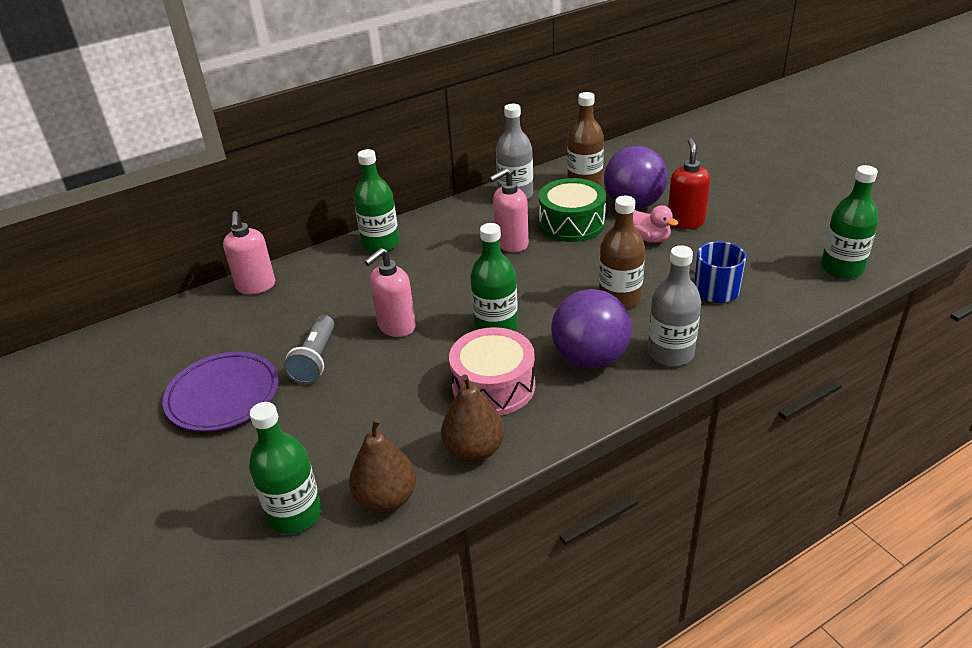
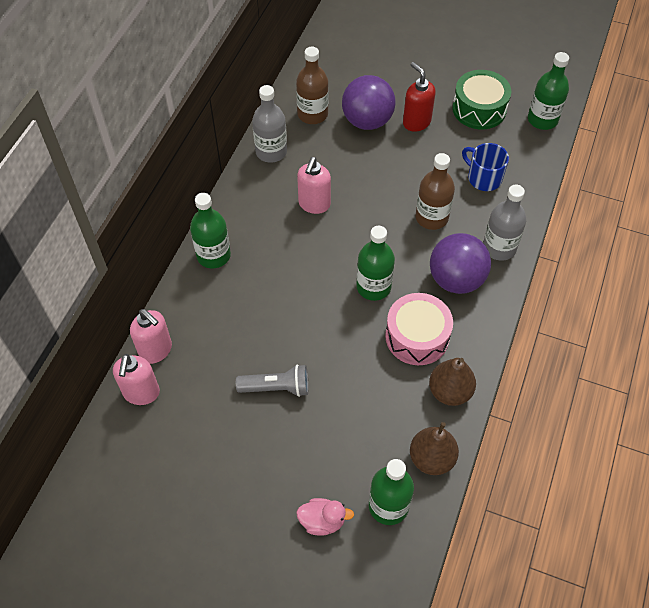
camera: 40 degrees left, 20 degrees up
purple plate [163,352,279,432] -> none
grey flashlight [284,315,335,384] -> grey flashlight turned 60 degrees counterclockwise [236,364,309,397]
pink soap dispenser [364,248,416,337] -> pink soap dispenser moved to [113,354,160,405]
green drum [539,178,606,242] -> green drum moved to [452,70,511,129]
pink duck [633,205,679,243] -> pink duck moved to [296,498,354,536]

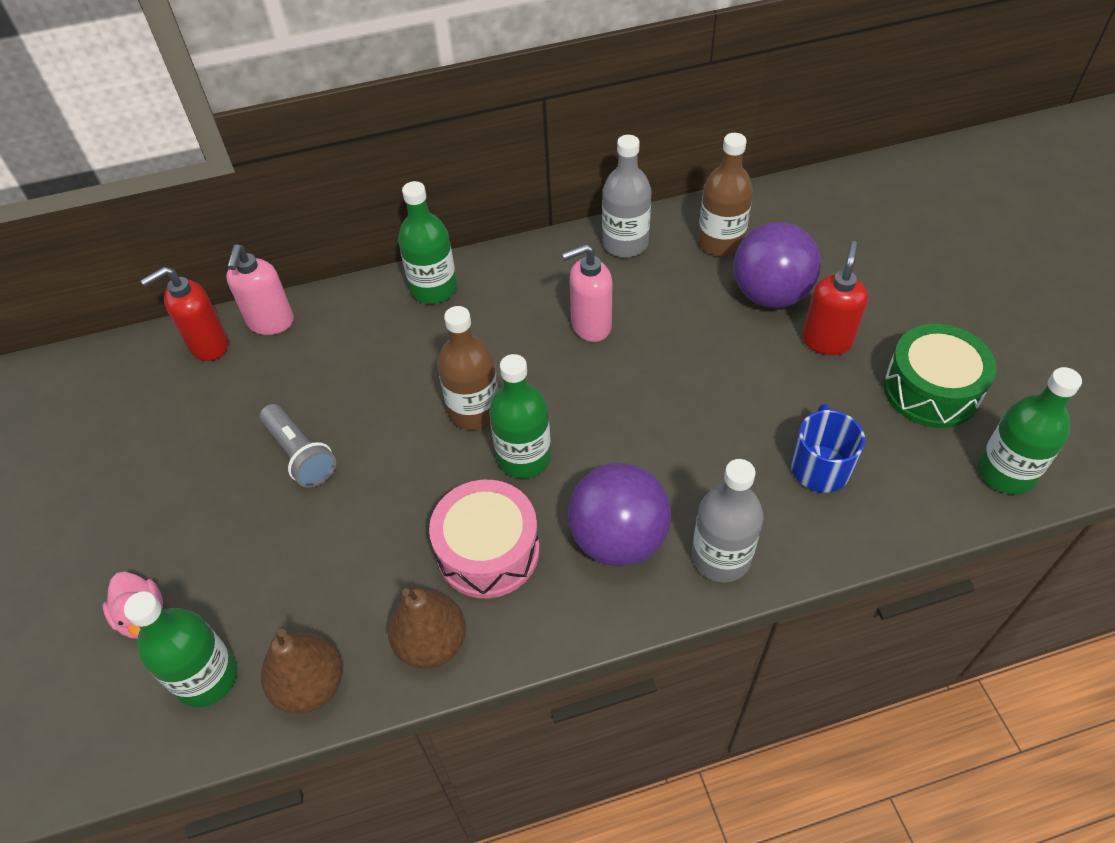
camera: 55 degrees right, 5 degrees down
pink soap dispenser [113,354,160,405] -> red soap dispenser [140,267,228,361]
brown bottle [416,153,455,230] -> brown bottle moved to [437,306,498,430]

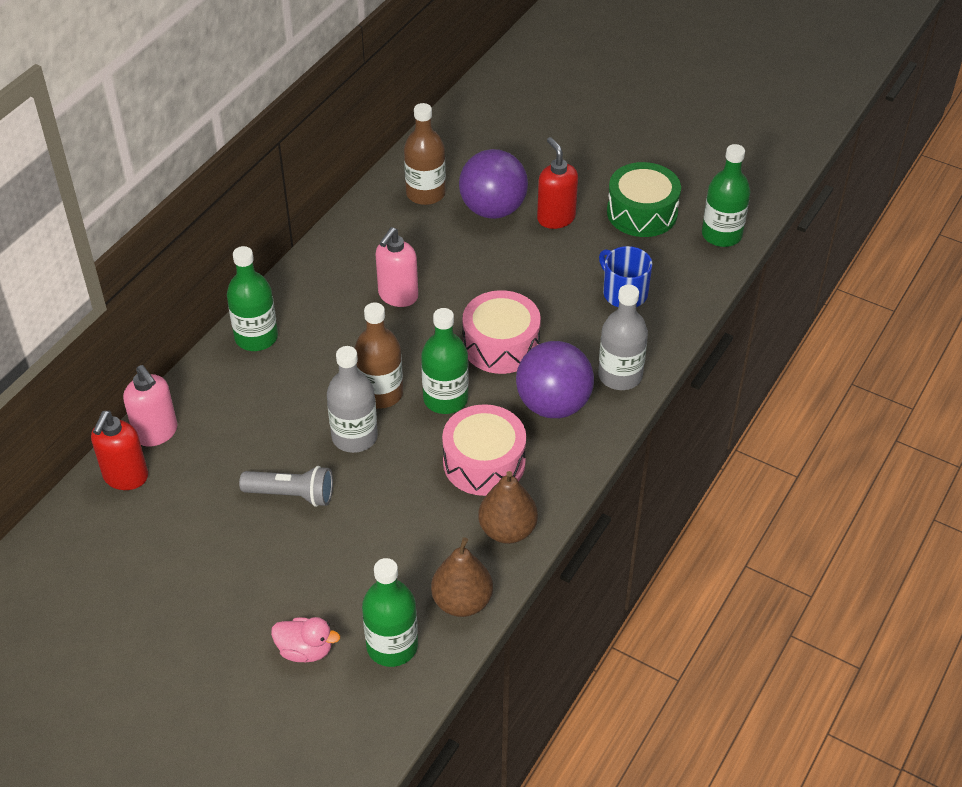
camera: 45 degrees left, 5 degrees down
grey bottle [602,135,651,258] -> grey bottle moved to [327,346,378,453]
none -> pink drum [462,290,541,374]

